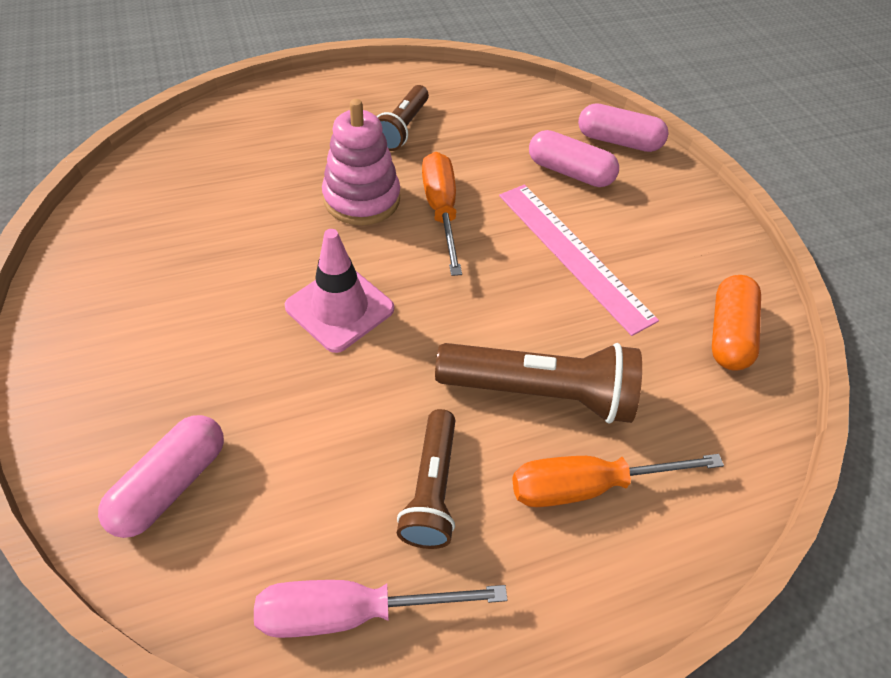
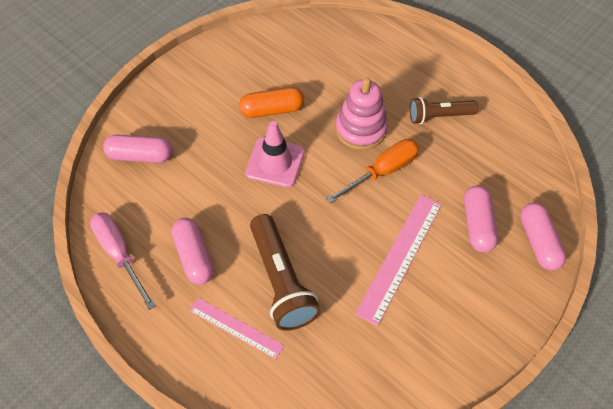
camera: 65 degrees right, 5 degrees up
brown flashlight [397,409,455,549] -> pink capsule [172,218,214,285]
orange screwdriver [512,454,724,507] -> pink ruler [189,298,285,359]
orange capsule [712,275,761,371] -> orange capsule moved to [239,87,304,118]

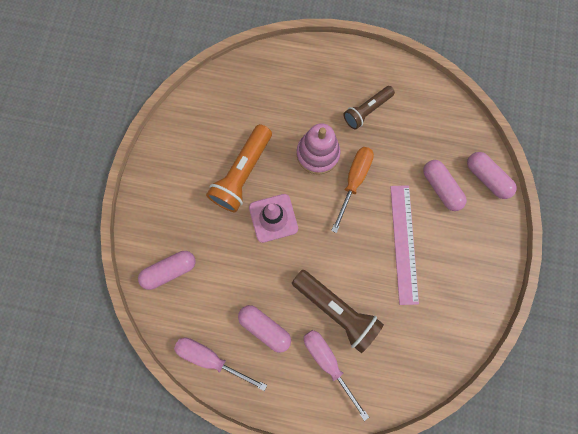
camera: 30 degrees left, 20 degrees up
pink ruler [189,298,285,359] -> pink screwdriver [304,330,369,421]
orange capsule [239,87,304,118] -> orange flashlight [206,124,272,212]

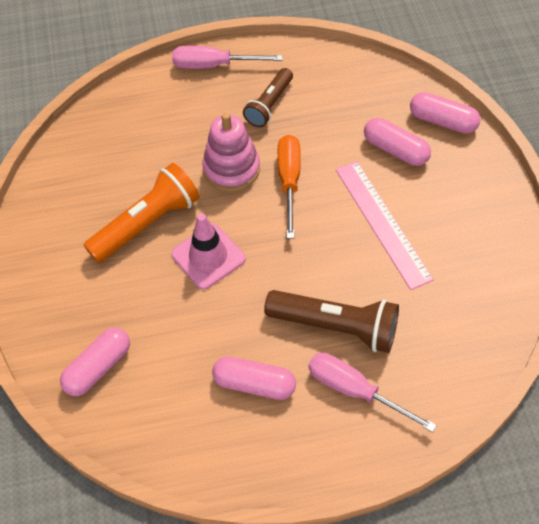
camera: 20 degrees left, 20 degrees down
pink screwdriver [174,338,267,391] -> pink screwdriver moved to [172,45,283,69]
orange flashlight [206,124,272,212] -> orange flashlight turned 135 degrees counterclockwise [84,163,200,263]

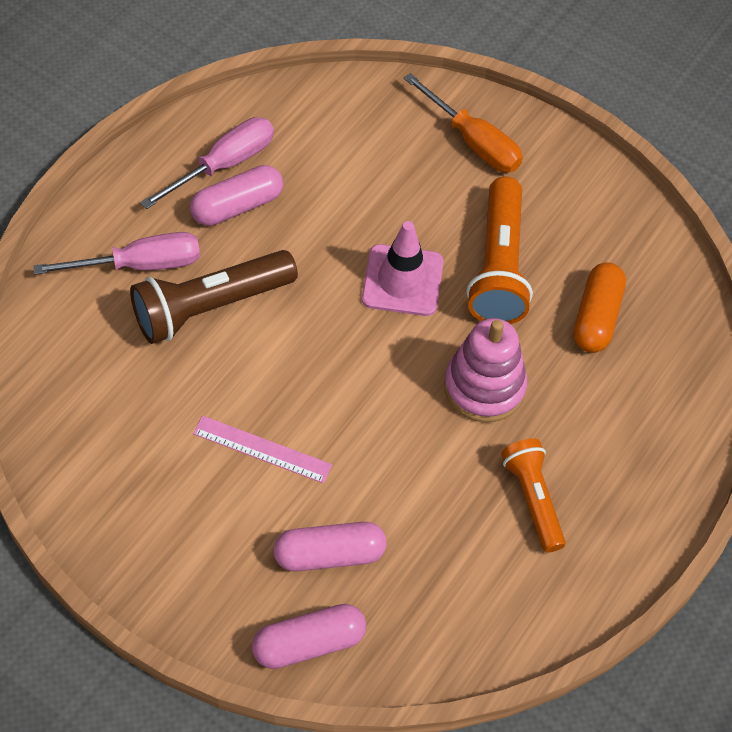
camera: 130 degrees right, 0 degrees up
pink capsule [60,327,130,396] -> none
pink screwdriver [172,45,283,69] -> pink screwdriver moved to [140,117,274,209]
brown flashlight [243,68,293,127] -> orange flashlight [501,439,566,553]
orange screwdriver [278,135,301,239] -> orange screwdriver moved to [404,73,523,172]
pink ruler [336,161,434,290] -> pink ruler [193,416,332,483], size x0.63
none -> orange capsule [574,262,626,353]

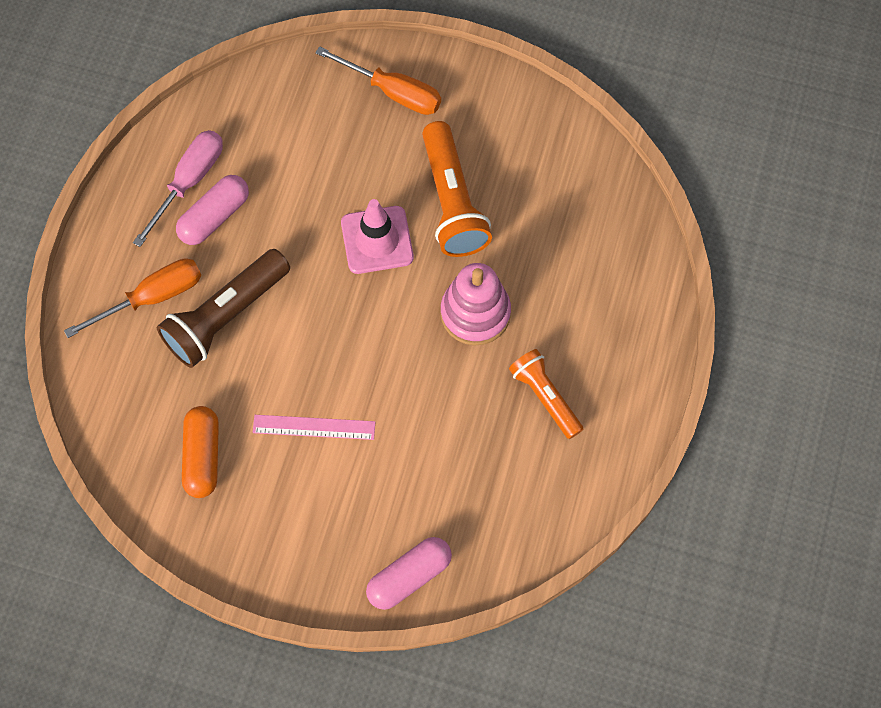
camera: 15 degrees left, 10 degrees up
pink screwdriver [33,232,200,275] -> orange screwdriver [64,259,201,338]
pink capsule [273,522,387,572] -> none
orange capsule [574,262,626,353] -> orange capsule moved to [182,406,219,498]

